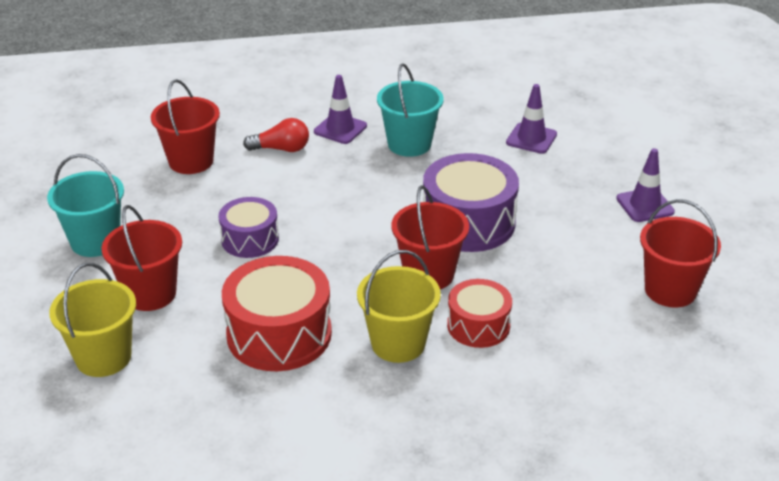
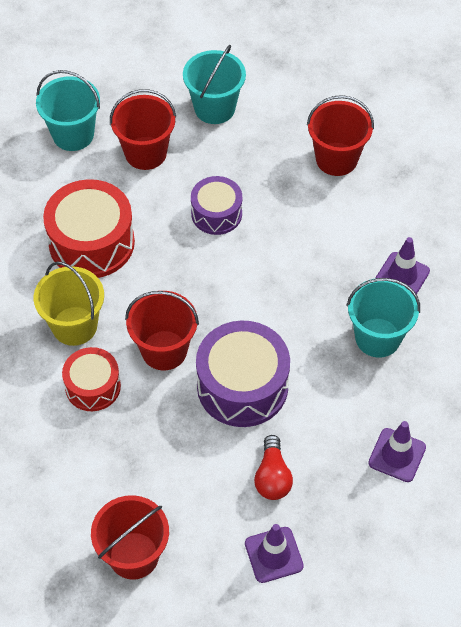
camera: 90 degrees right, 20 degrees up
yellow bucket [49,263,136,377] -> turquoise bucket [36,70,100,151]
red light bulb [243,118,309,152] -> red light bulb moved to [254,435,293,500]

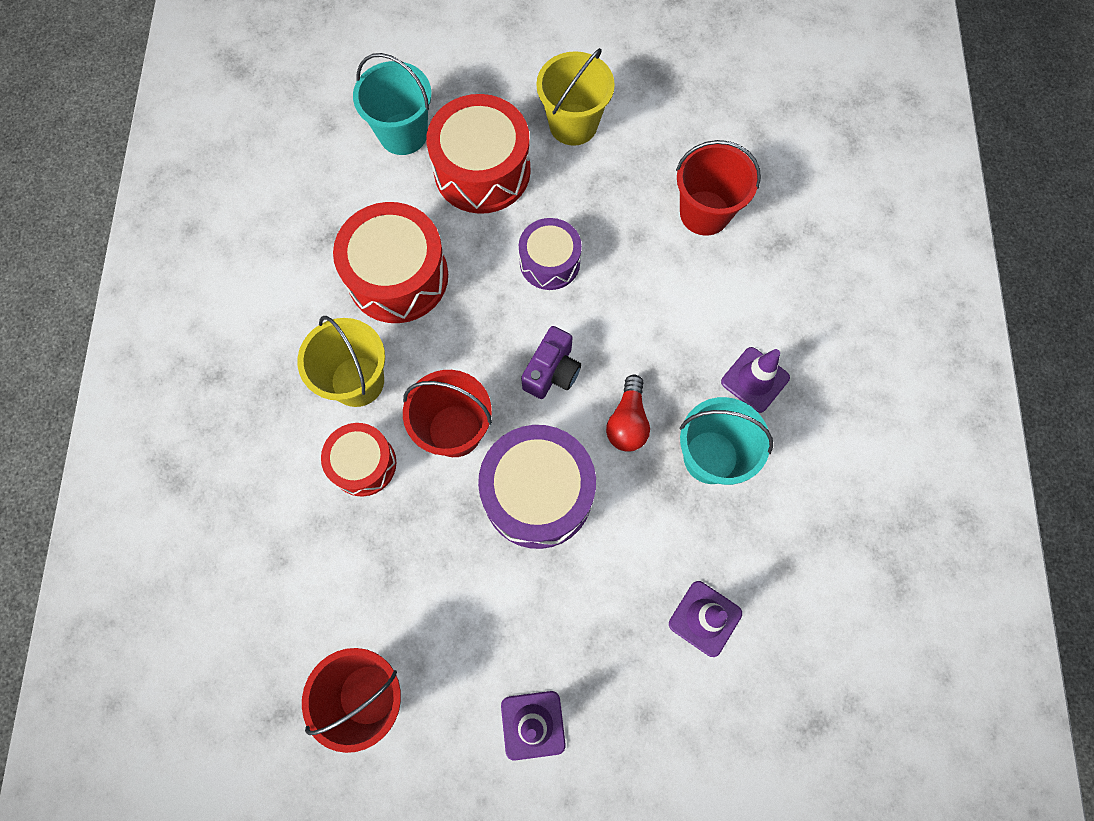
camera: 10 degrees right, 15 degrees up
red bucket [110,89,176,170] -> red drum [426,94,531,214]
turquoise bucket [183,45,246,124] -> yellow bucket [536,48,615,146]
red light bulb [254,435,293,500] -> red light bulb moved to [606,375,650,452]
none -> purple camera [521,326,581,399]

